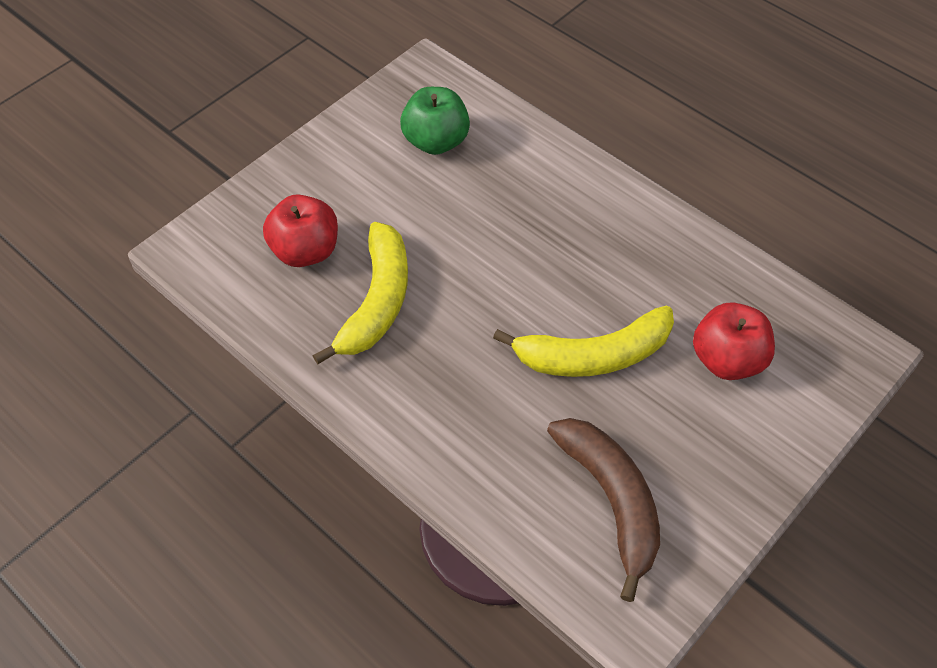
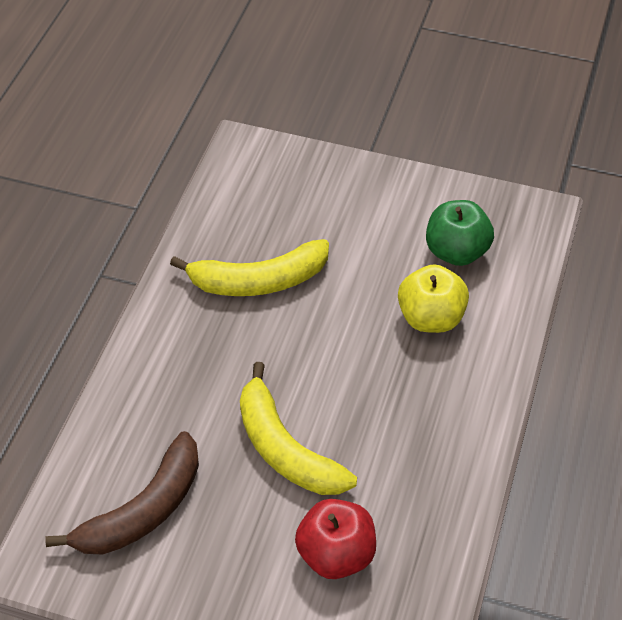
camera: 65 degrees right, 5 degrees down
red apple [263,194,338,267] -> none
none -> yellow apple [398,264,469,333]

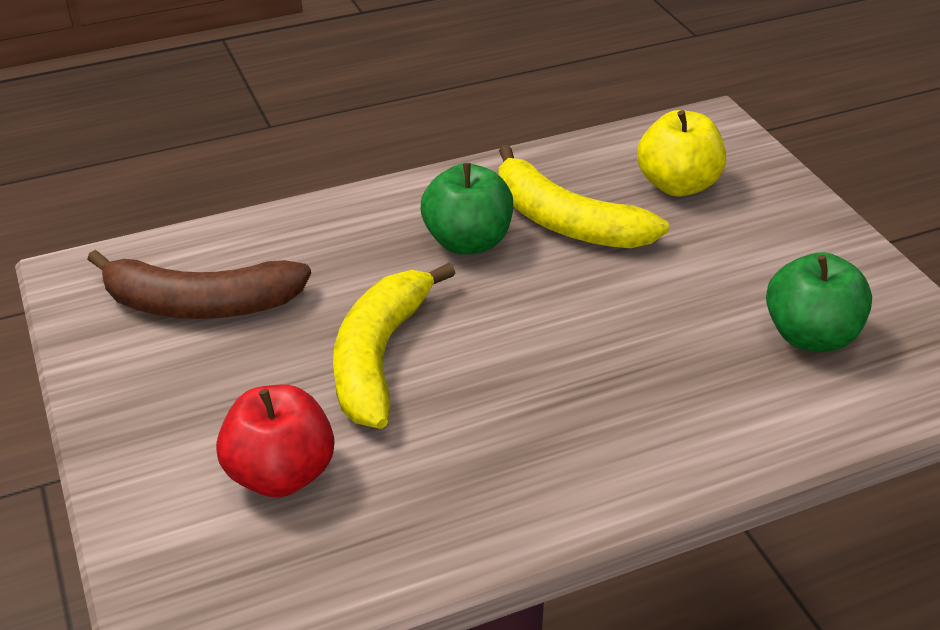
camera: 50 degrees right, 10 degrees down
yellow apple [398,264,469,333] -> yellow apple moved to [637,110,726,197]
none -> green apple [421,163,513,254]

